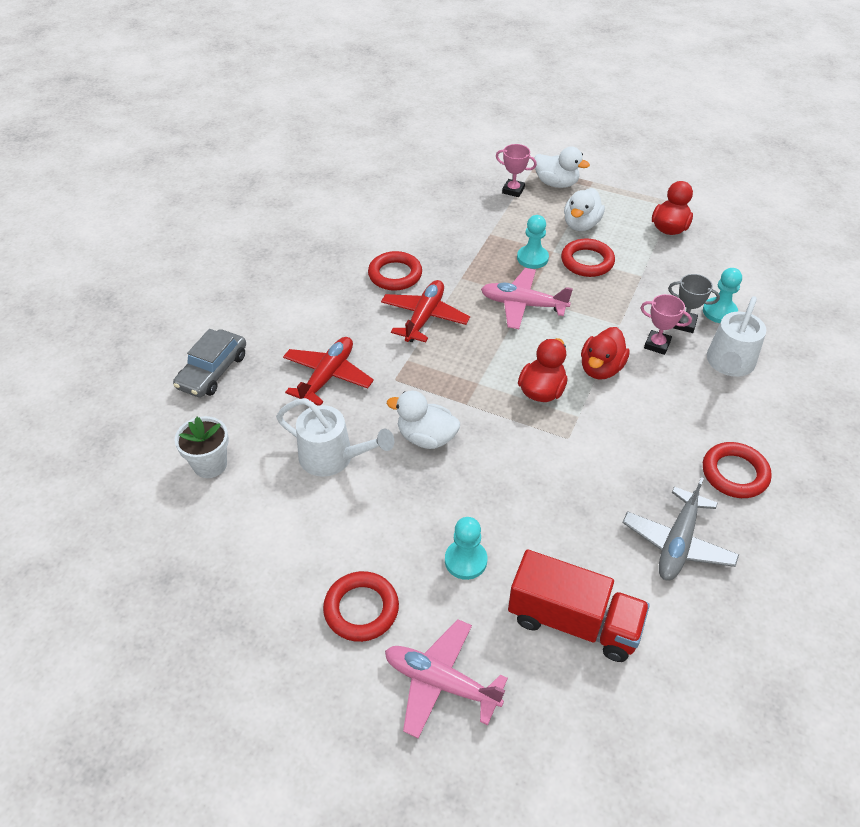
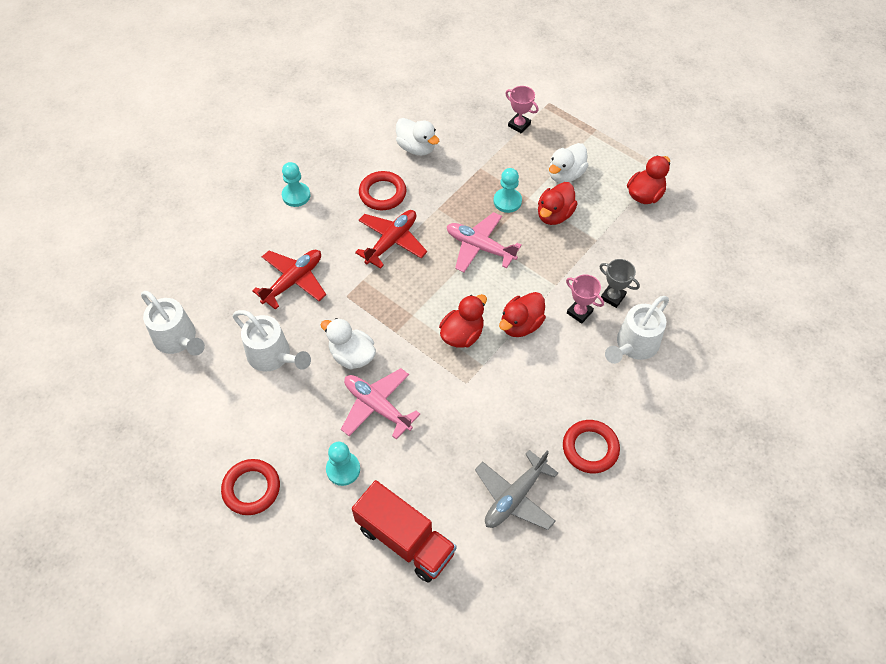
camera: 15 degrees right, 10 degrees up
grey car [173,329,246,398] -> none
white flower pot [174,416,229,478] -> white watering can [141,291,205,356]
pink plane [385,619,508,738] -> pink plane moved to [341,368,420,440]
white duck [534,147,590,188] -> white duck moved to [396,118,439,156]
red ring [561,238,615,277] -> red duck [538,182,578,225]
turquoise pawn [703,268,742,323] -> turquoise pawn moved to [282,162,310,207]

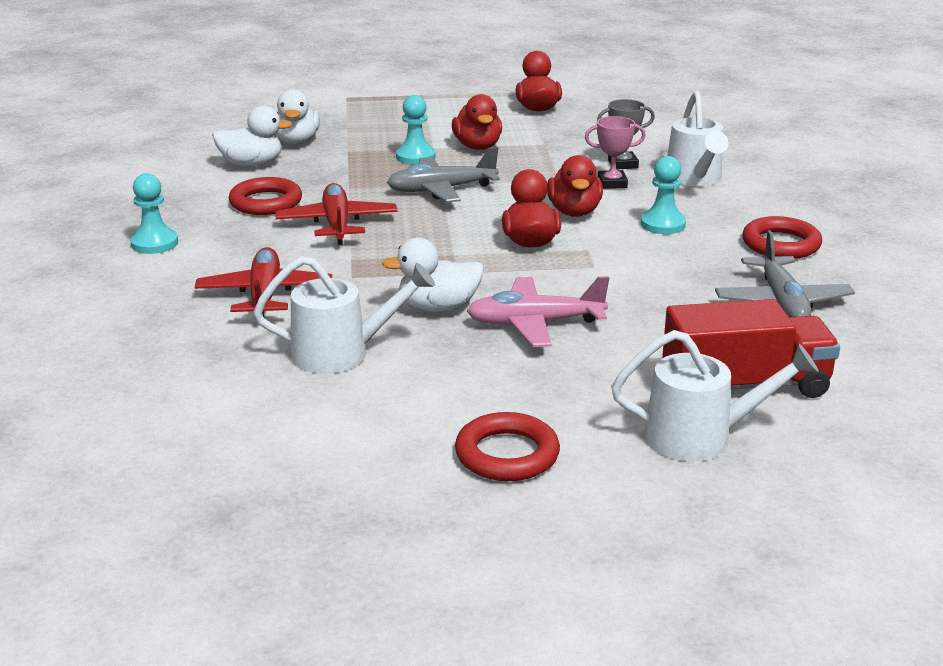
camera: 45 degrees left, 30 degrees down
white watering can [141,291,205,356] -> white watering can moved to [611,330,819,461]
turquoise pawn [326,442,360,486] -> turquoise pawn moved to [641,156,686,234]
pink plane [447,212,522,273] -> grey plane [387,147,500,203]
pink trophy [505,86,539,134] -> none
white duck [549,143,588,183] -> white duck moved to [276,89,320,144]

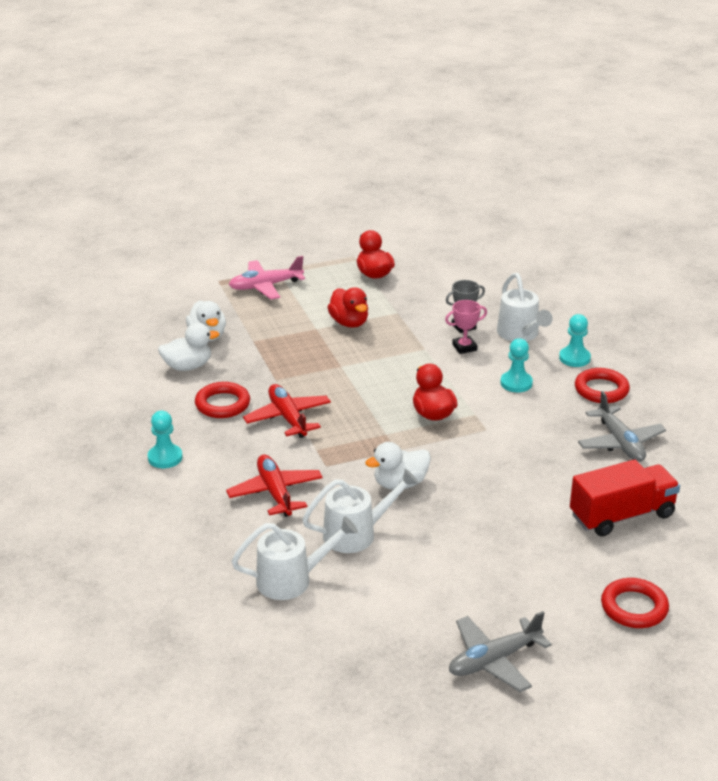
camera: 15 degrees left, 5 degrees up
grey plane [387,147,500,203] -> grey plane moved to [449,611,552,692]
turquoise pawn [396,95,435,165] -> turquoise pawn moved to [559,314,591,367]
red ring [455,412,560,481] -> red ring moved to [601,578,669,628]
pink plane [467,276,609,347] -> pink plane moved to [229,256,305,299]
red duck [547,155,603,217] -> none
white watering can [611,330,819,461] -> white watering can moved to [231,516,358,600]

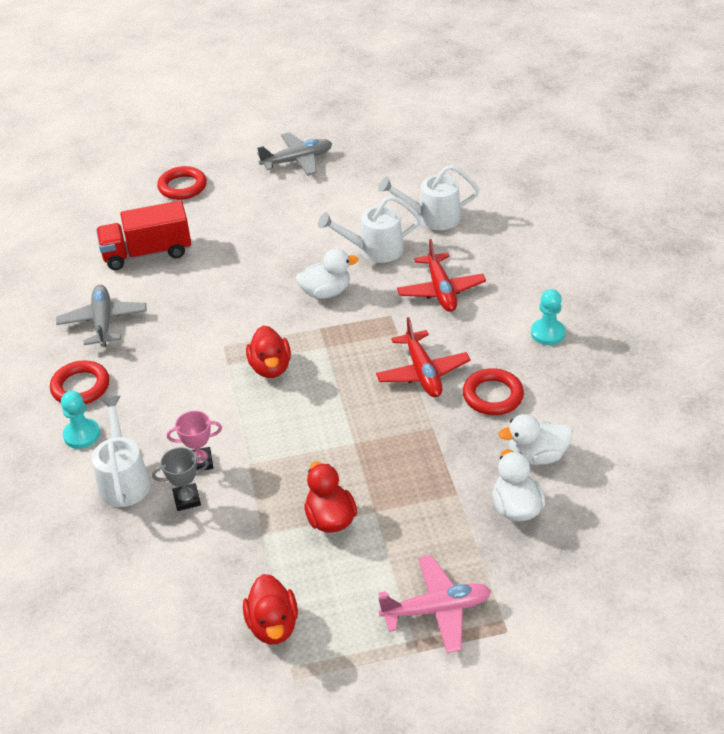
camera: 170 degrees left, 10 degrees up
turquoise pawn [500,338,533,392] -> none

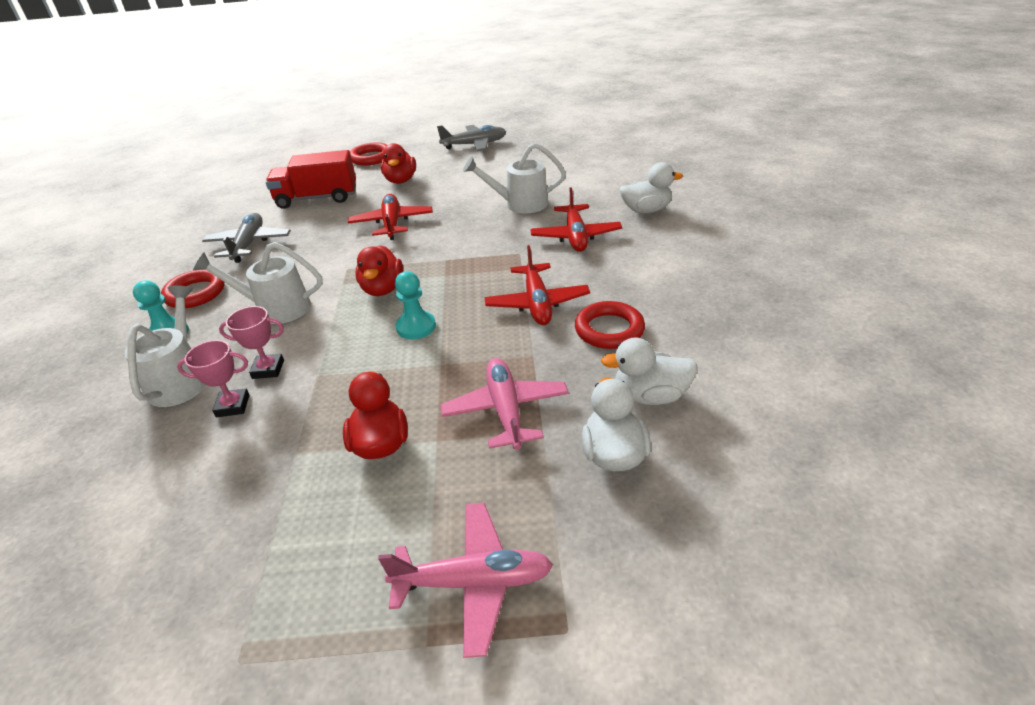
camera: 10 degrees right, 5 degrees down
grey trophy [152,447,209,511] -> pink trophy [177,340,250,417]
red duck [243,574,298,644] -> red duck moved to [381,143,416,184]
white duck [296,249,358,299] -> white duck moved to [620,162,683,213]
white watering can [378,165,479,230] -> white watering can moved to [193,242,323,324]
turquoise pawn [531,289,565,345] -> turquoise pawn moved to [395,271,436,339]
none -> red plane [348,194,433,240]
none -> pink plane [440,358,569,450]

